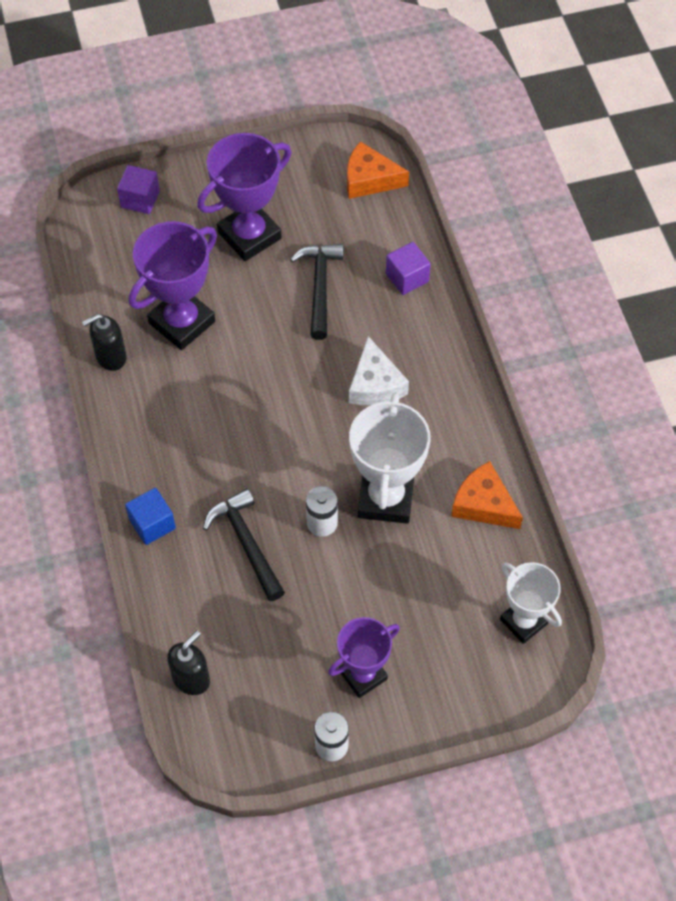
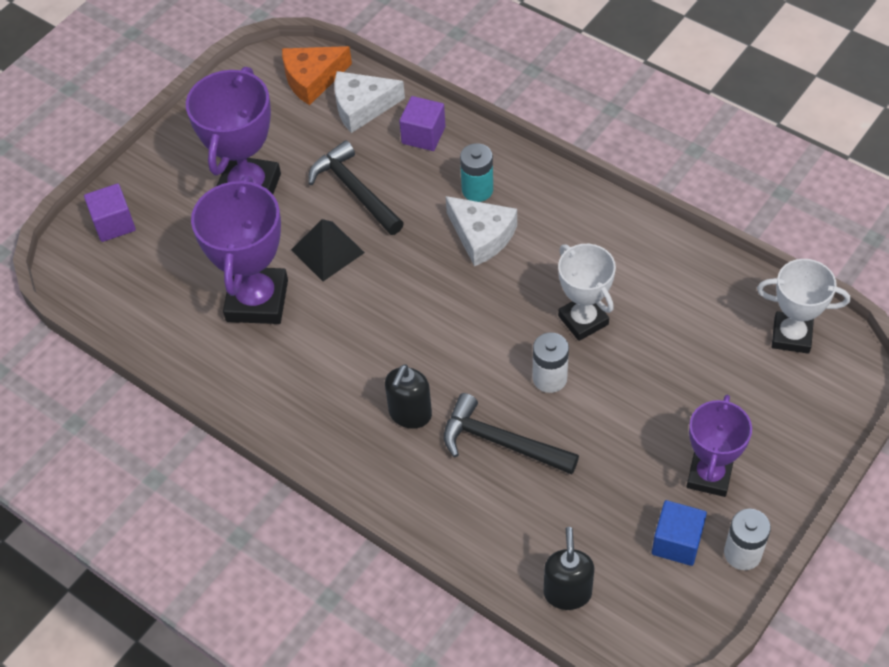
camera: 35 degrees left, 5 degrees down
black soap dispenser [82,314,127,371] -> black soap dispenser moved to [385,364,432,429]
blue cube [125,488,176,545] -> blue cube moved to [652,500,707,566]
white trophy [349,393,431,524] -> white trophy [558,244,616,341], size x0.65
orange cheese [451,461,523,529] -> none
none -> black pyramid [291,219,365,281]
none -> white cheese [335,71,405,133]
none -> turquoise battery [460,143,493,202]

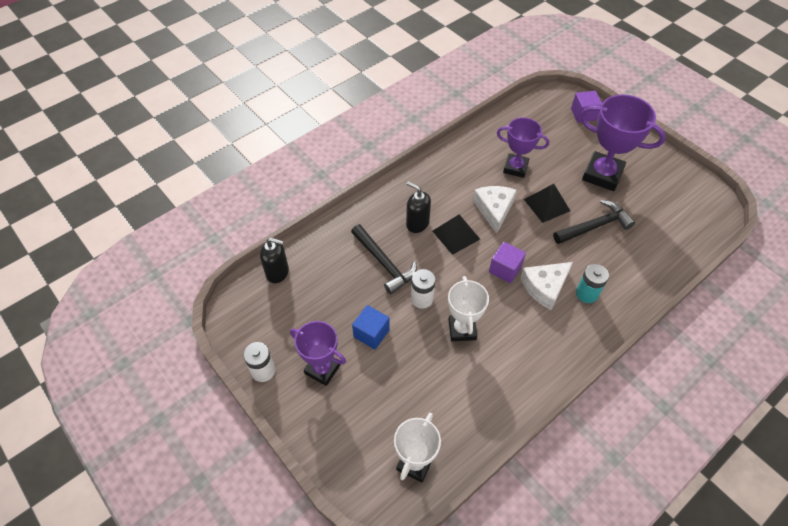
camera: 100 degrees right, 0 degrees up
purple trophy [191,176,288,324] -> purple trophy [497,117,549,178], size x0.65
orange cheese [282,46,352,105] -> none
white cheese [335,71,405,133] -> white cheese moved to [473,186,517,234]
purple cube [399,96,445,151] -> purple cube moved to [489,242,526,283]
black hammer [444,393,579,474] -> black hammer turned 105 degrees clockwise [351,224,417,294]
white trophy [558,244,616,341] -> white trophy turned 75 degrees counterclockwise [448,276,489,341]
blue cube [652,500,707,566] -> blue cube moved to [352,305,390,349]
none -> black pyramid [433,214,480,255]

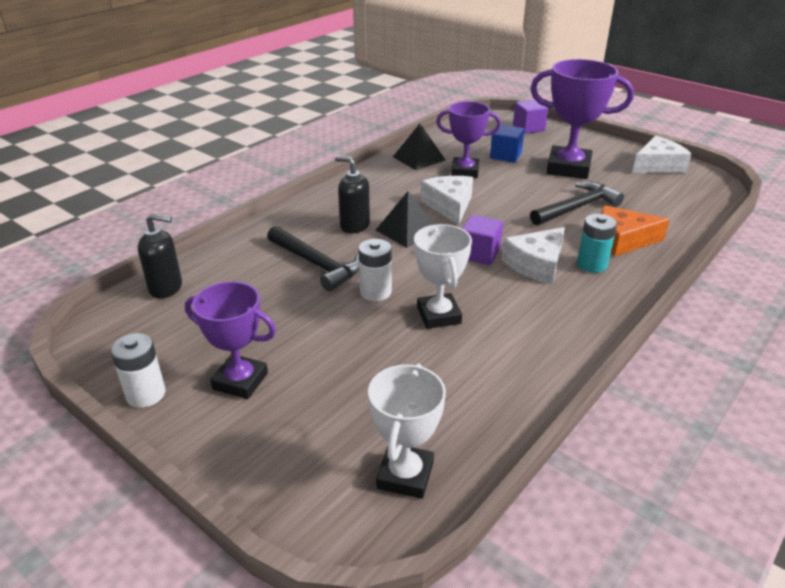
camera: 10 degrees left, 20 degrees down
blue cube [352,305,390,349] -> blue cube moved to [490,125,525,163]
black pyramid [524,184,570,223] -> black pyramid moved to [393,124,445,170]
none -> orange cheese [601,205,670,256]
none -> white cheese [632,136,692,173]

